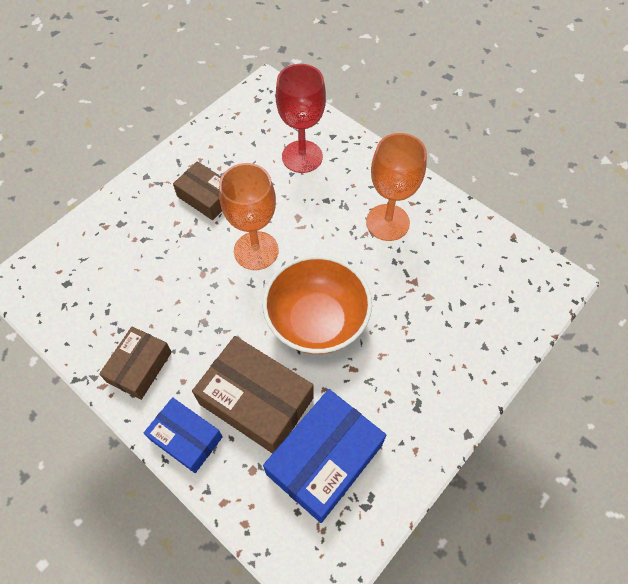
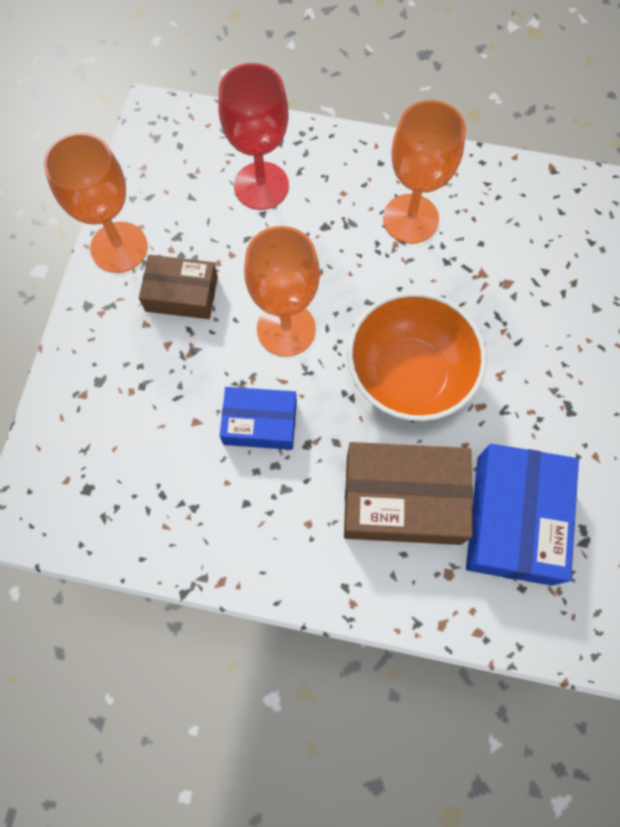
camera: 30 degrees left, 10 degrees up
brown box [99,326,172,400] -> none
blue box [144,397,223,473] -> blue box moved to [220,387,297,450]
none -> orange goblet [44,132,148,273]

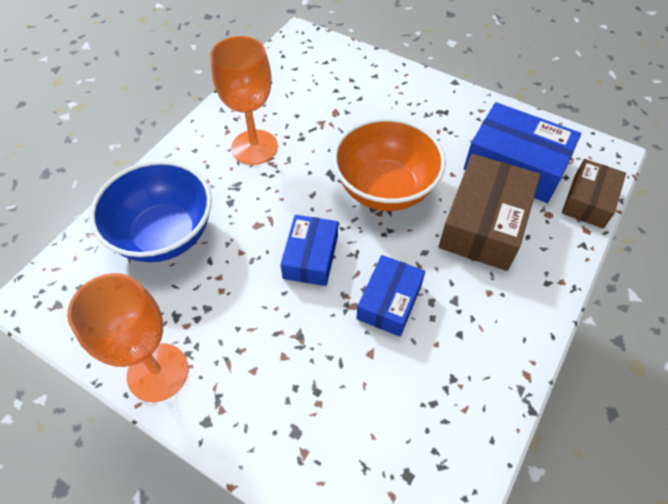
camera: 70 degrees left, 15 degrees down
brown box [139,255,218,319] -> brown box moved to [562,159,626,229]
red goblet [218,63,289,210] -> blue bowl [90,160,212,262]
orange goblet [244,226,320,357] -> blue box [280,215,338,286]

